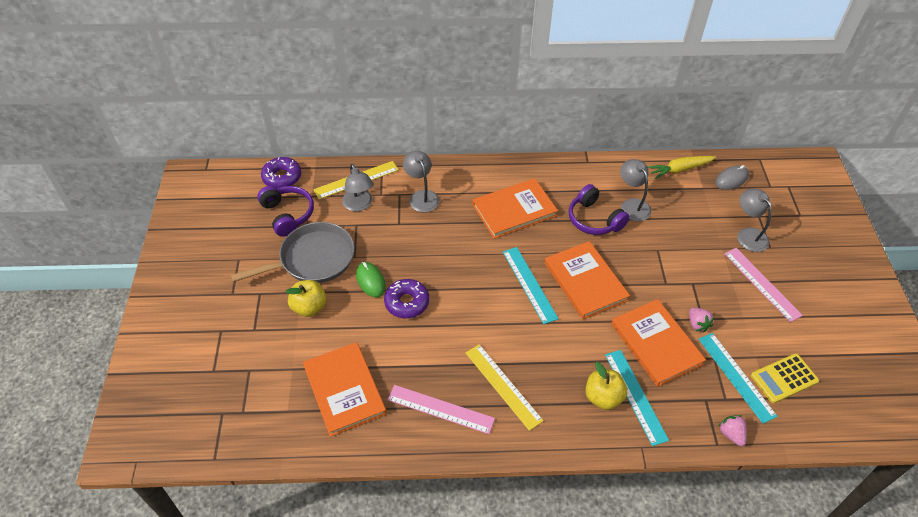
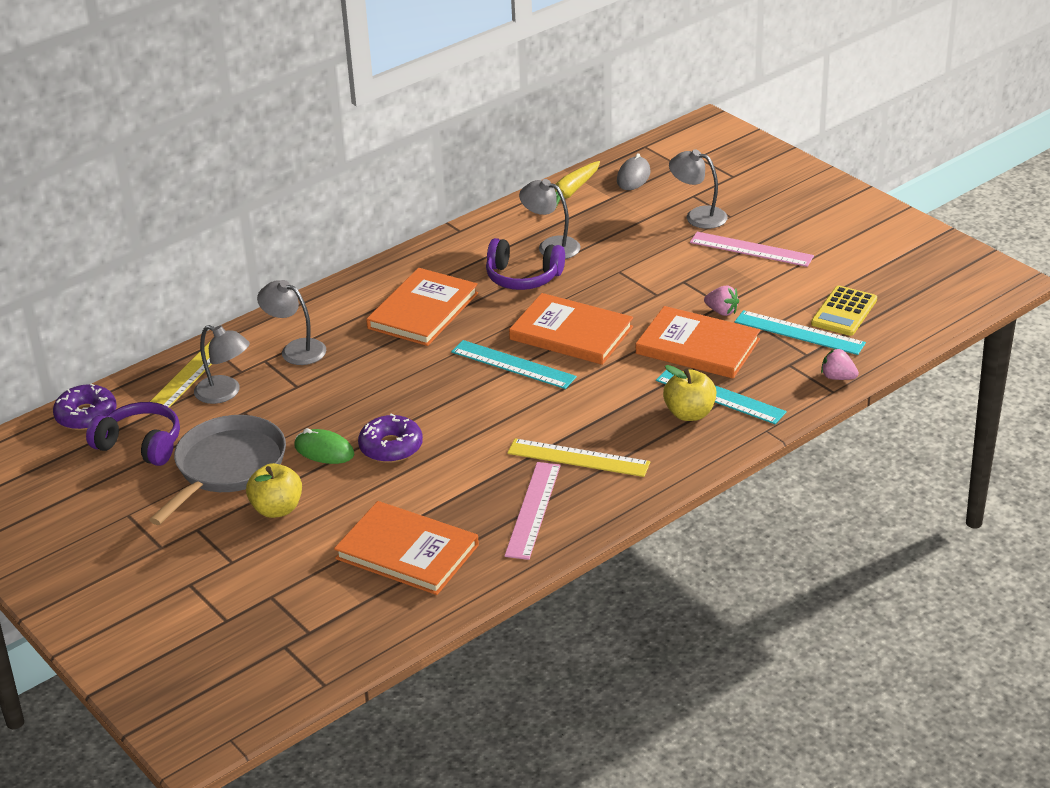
camera: 35 degrees left, 15 degrees down
pink ruler [388,385,495,434] -> pink ruler turned 60 degrees counterclockwise [504,462,561,560]

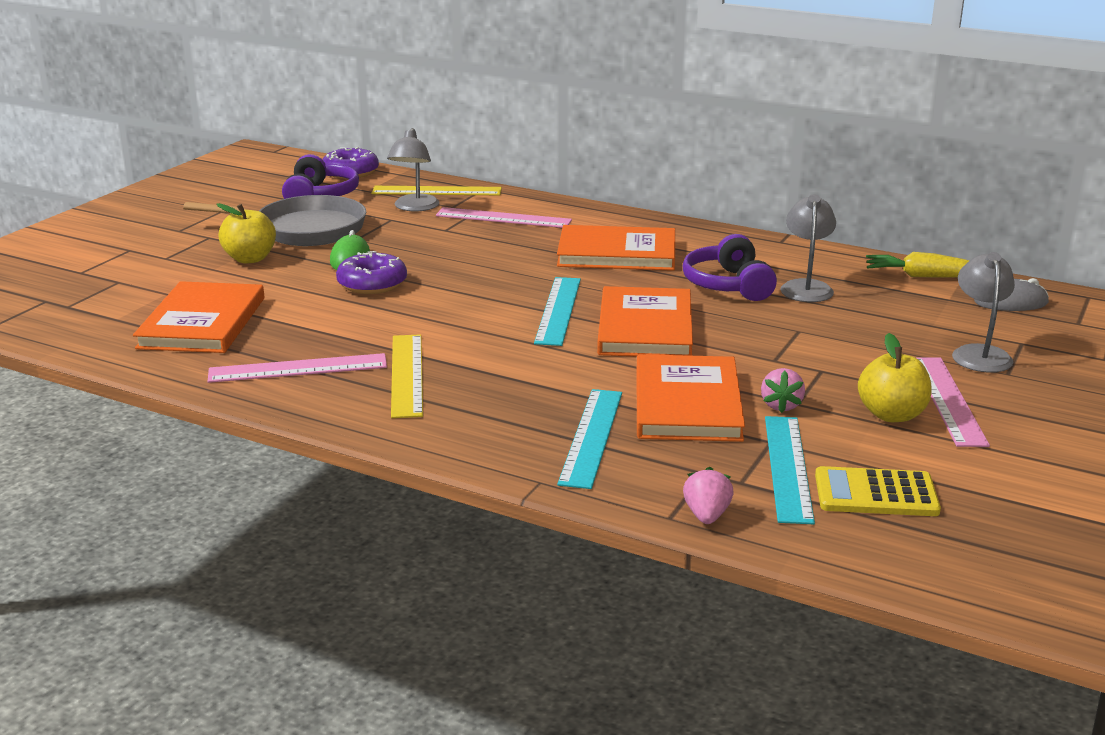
camera: 65 degrees right, 10 degrees down
grey lamp [257,280,326,365] -> pink ruler [436,207,572,228]
yellow apple [663,365,717,421] -> yellow apple moved to [858,333,932,422]

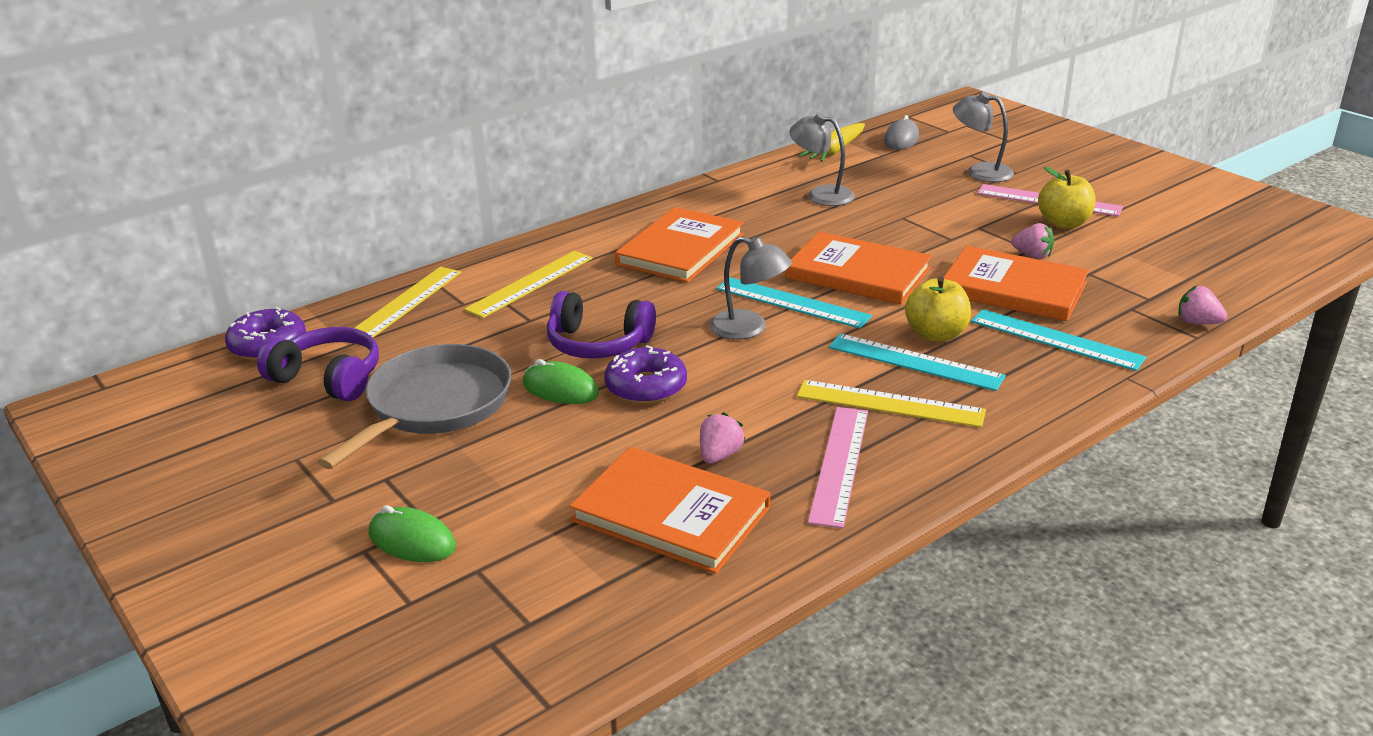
camera: 65 degrees left, 5 degrees up
yellow apple [216,203,276,264] -> yellow apple moved to [905,277,971,342]
grey lamp [387,128,439,211] -> grey lamp moved to [709,236,792,339]
pink ruler [436,207,572,228] -> yellow ruler [464,251,593,318]
purple headphones [683,234,777,301] -> purple headphones moved to [547,291,656,359]
turquoise ruler [765,416,815,524] -> turquoise ruler moved to [829,333,1006,391]
yellow calculator [815,466,941,516] -> none
none -> green mouse [369,505,456,562]
none -> pink strawberry [700,412,745,464]

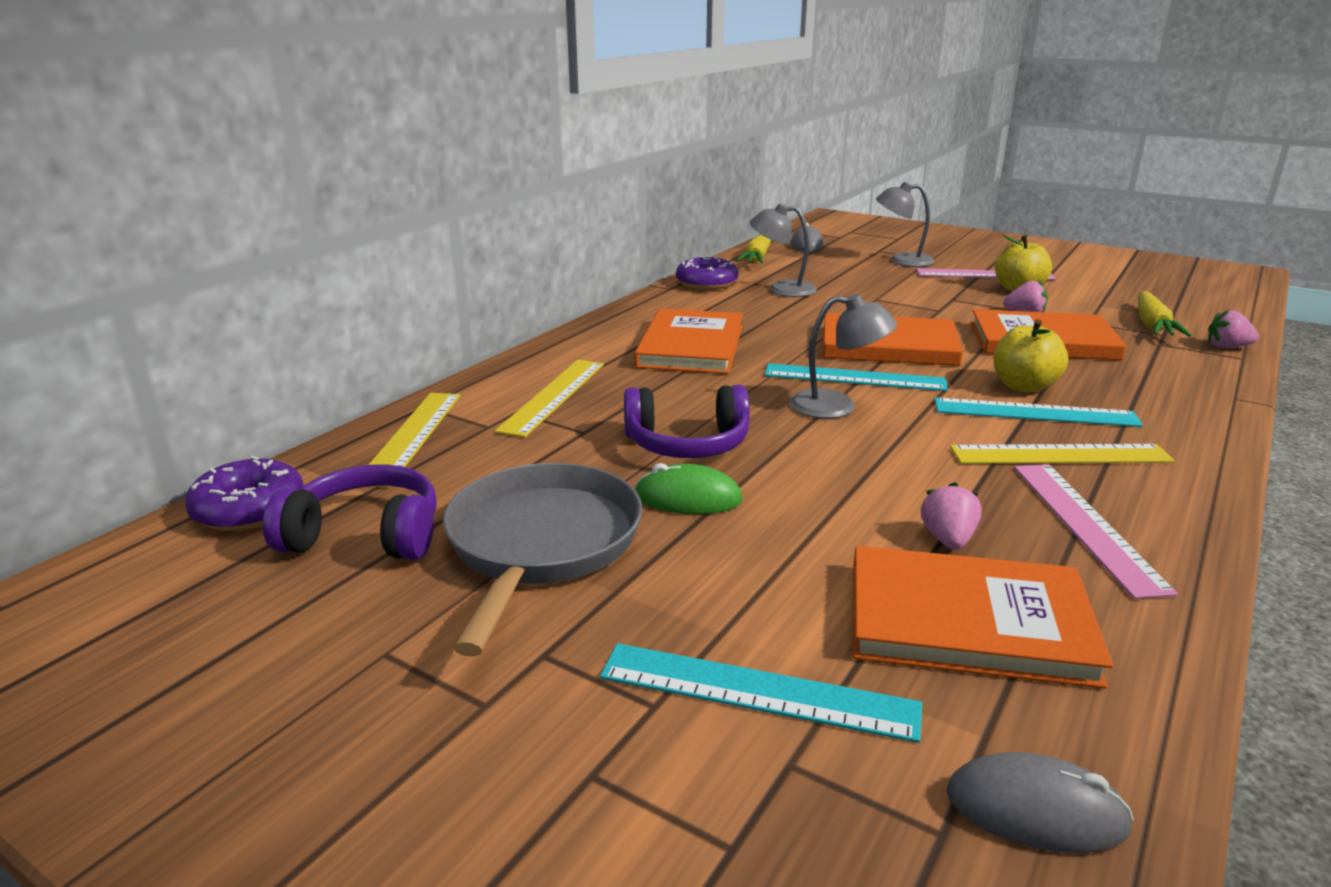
camera: 20 degrees left, 5 degrees down
green mouse [369,505,456,562] -> none
purple donut [604,345,687,404] -> purple donut moved to [676,256,738,290]
turquoise ruler [971,309,1146,371] -> turquoise ruler moved to [600,643,922,743]
none -> grey mouse [946,752,1134,853]
none -> yellow carrot [1138,291,1191,337]

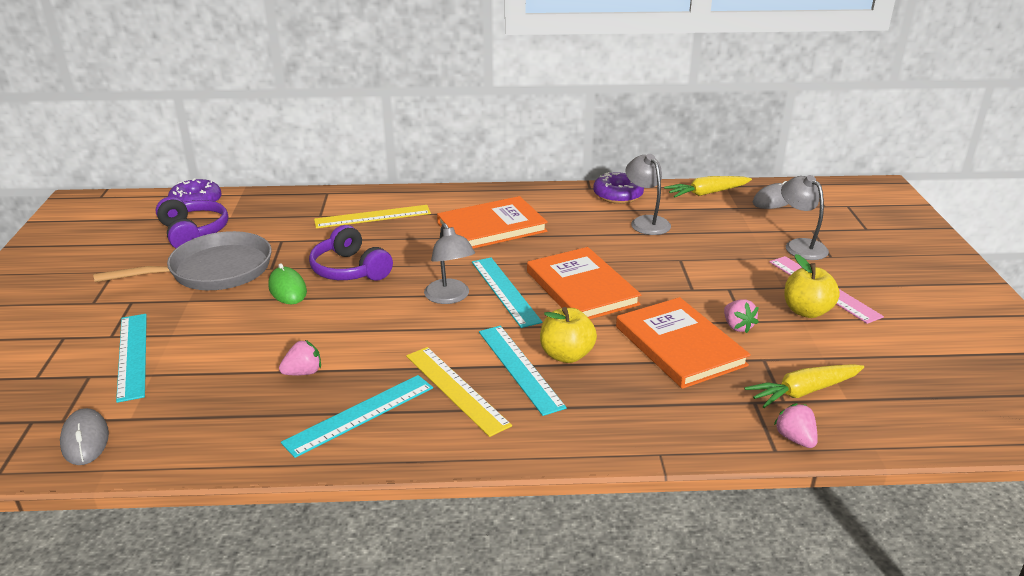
camera: 55 degrees right, 5 degrees up
yellow ruler [369,393,461,487] -> none
orange book [853,546,1113,689] -> none
pink ruler [1014,464,1178,599] -> turquoise ruler [281,375,433,458]

